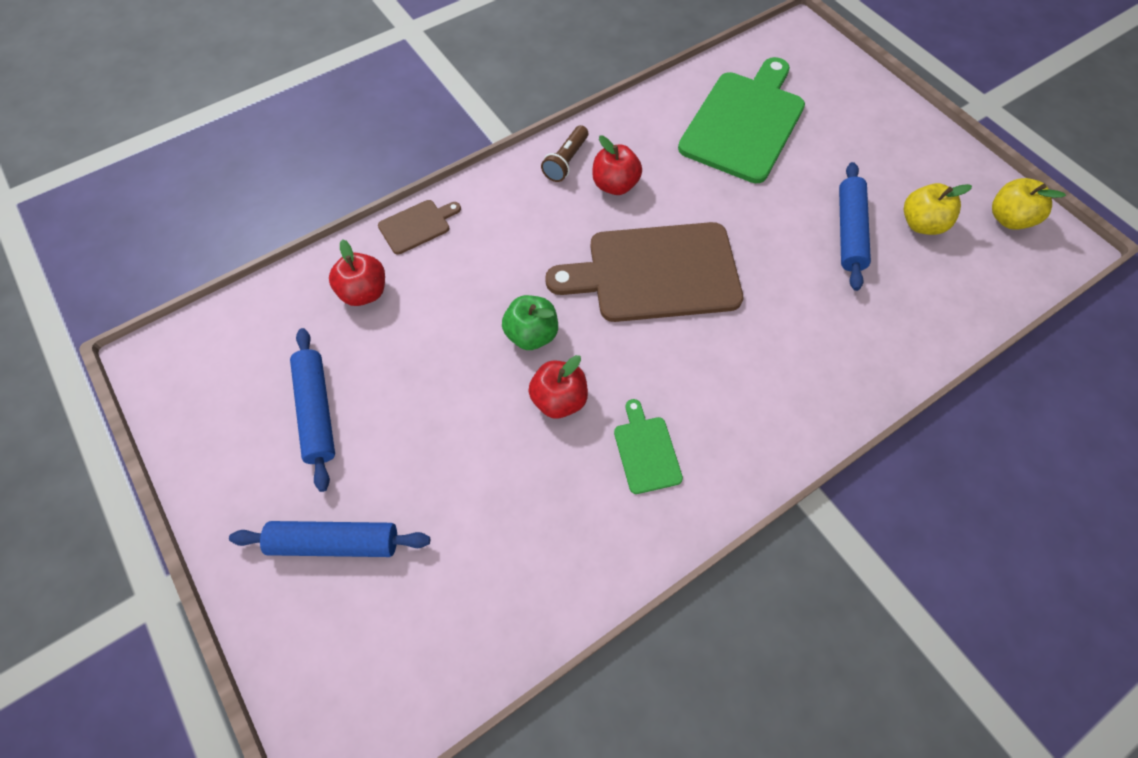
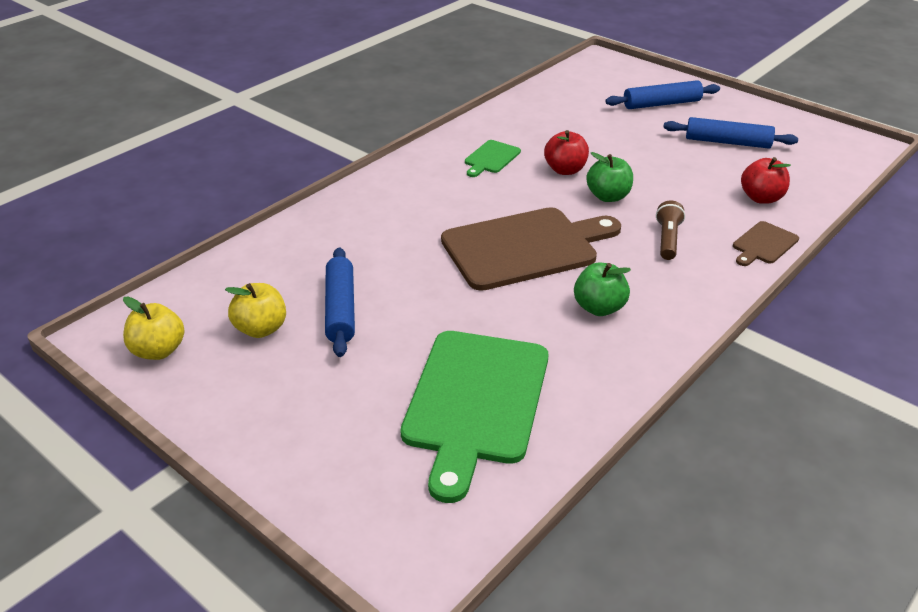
camera: 165 degrees right, 25 degrees down
blue rolling pin [290,328,335,492] -> blue rolling pin turned 45 degrees counterclockwise [663,117,798,149]
brown flashlight [541,125,588,182] -> brown flashlight moved to [656,200,685,260]
red apple [592,136,642,195] -> green apple [574,263,631,316]
green cutting board [614,399,683,494] -> green cutting board turned 60 degrees clockwise [465,140,521,177]

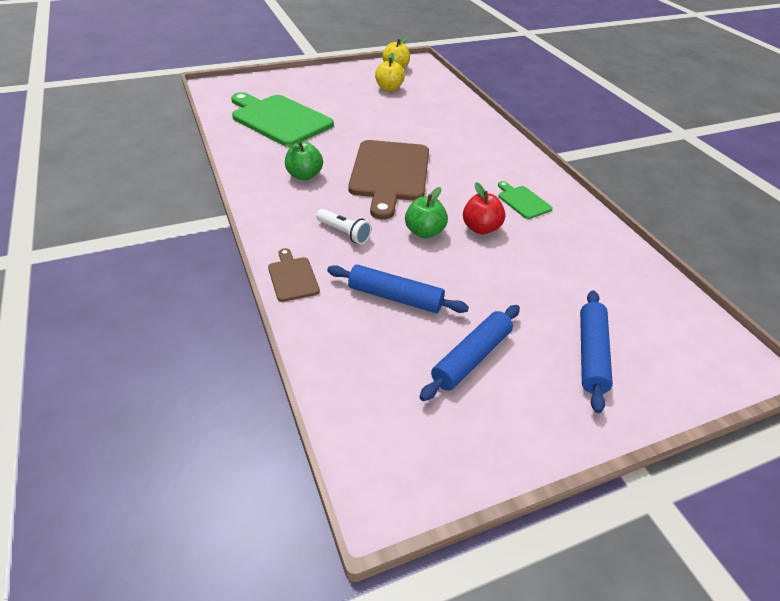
camera: 115 degrees right, 5 degrees up
blue rolling pin [325,247,355,357] -> blue rolling pin moved to [327,265,469,313]
brown flashlight [656,200,685,260] -> white flashlight [316,209,372,244]
red apple [741,157,791,204] -> none

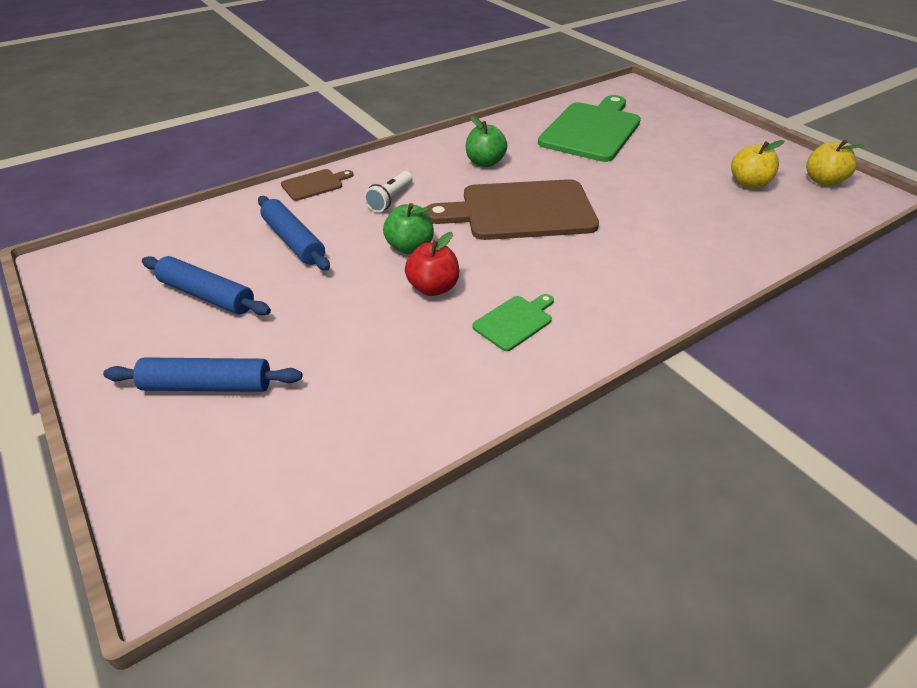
camera: 80 degrees right, 0 degrees up
blue rolling pin [327,265,469,313] -> blue rolling pin turned 45 degrees counterclockwise [258,196,330,271]

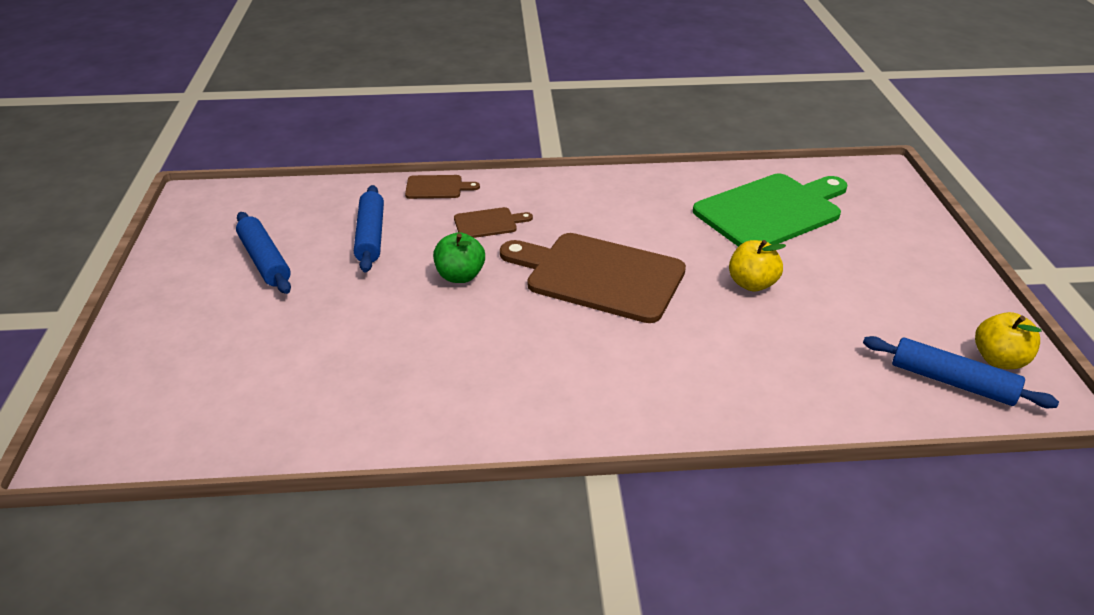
camera: 30 degrees right, 5 degrees down
blue rolling pin [103,357,302,392] -> blue rolling pin moved to [863,336,1059,408]
white flashlight [364,171,413,212] -> brown cutting board [454,207,533,238]
red apple [405,232,459,296] -> none
green apple [466,116,507,167] -> none
green cutting board [472,294,554,351] -> none
yellow apple [731,140,784,189] -> yellow apple moved to [729,240,786,291]

